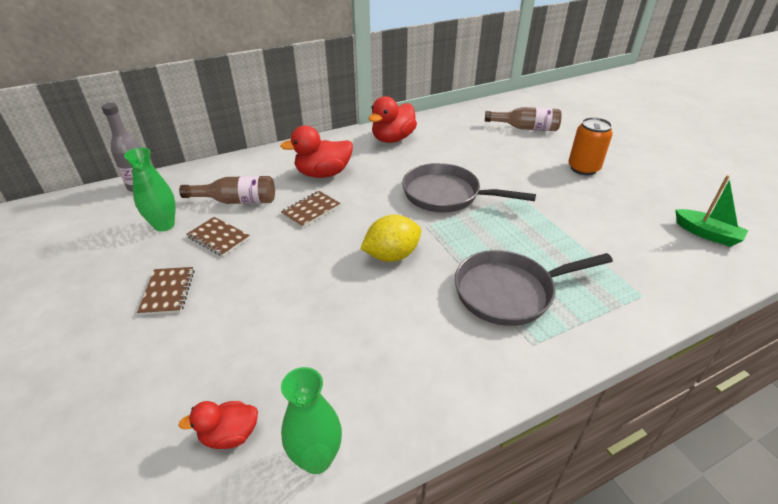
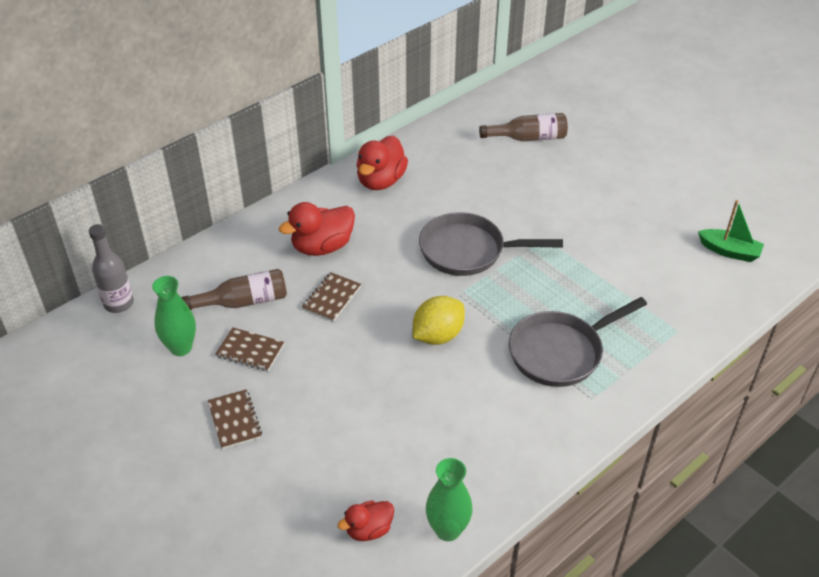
camera: 15 degrees left, 5 degrees up
orange can [568,117,613,175] -> none

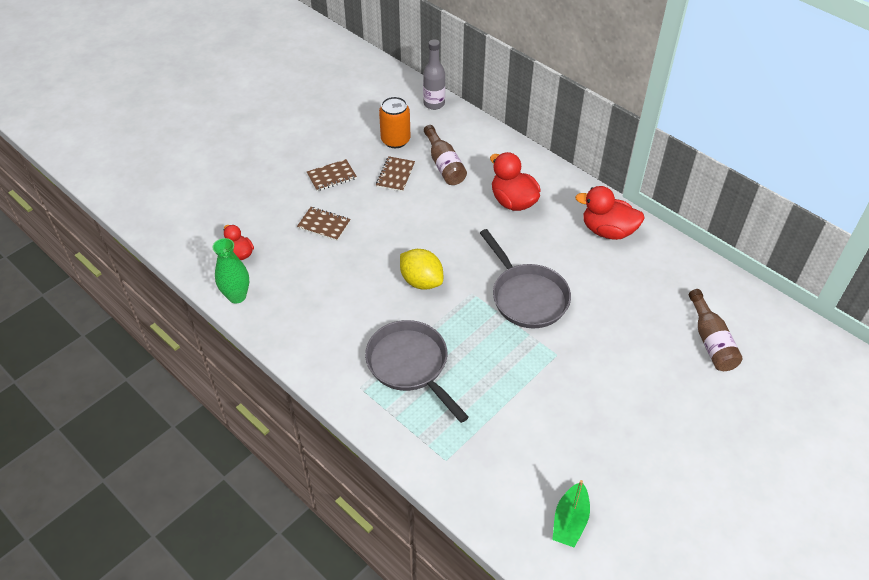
camera: 85 degrees right, 5 degrees up
green vase [152,276,196,356] -> orange can [379,97,411,148]
brown notebook [302,272,361,322] -> brown notebook moved to [297,207,351,241]
grey pan [419,212,563,276] -> grey pan turned 150 degrees clockwise [480,229,571,328]

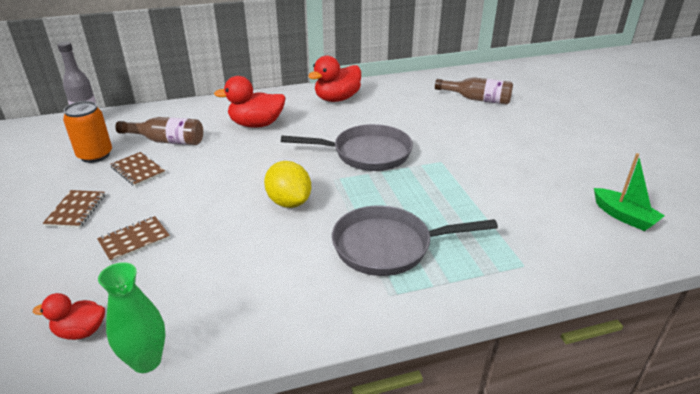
camera: 60 degrees left, 15 degrees down
yellow lemon [400,249,443,290] -> yellow lemon turned 75 degrees clockwise [264,161,311,208]

